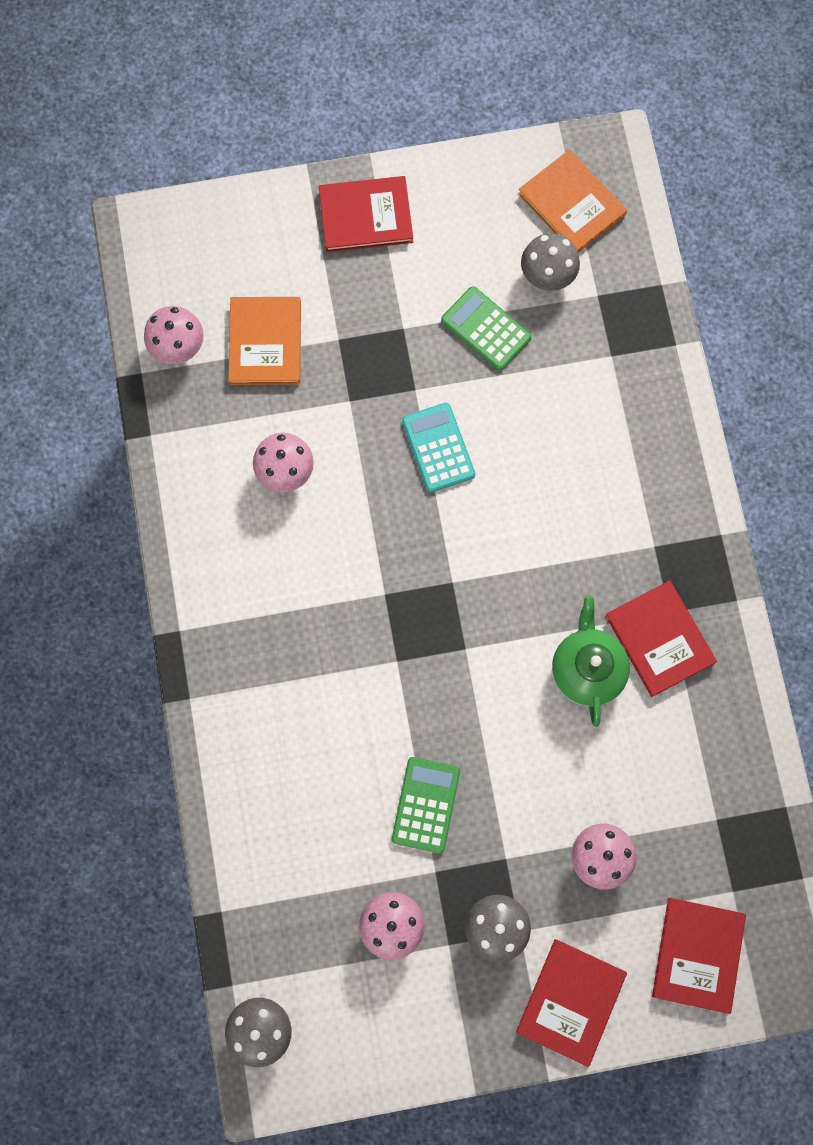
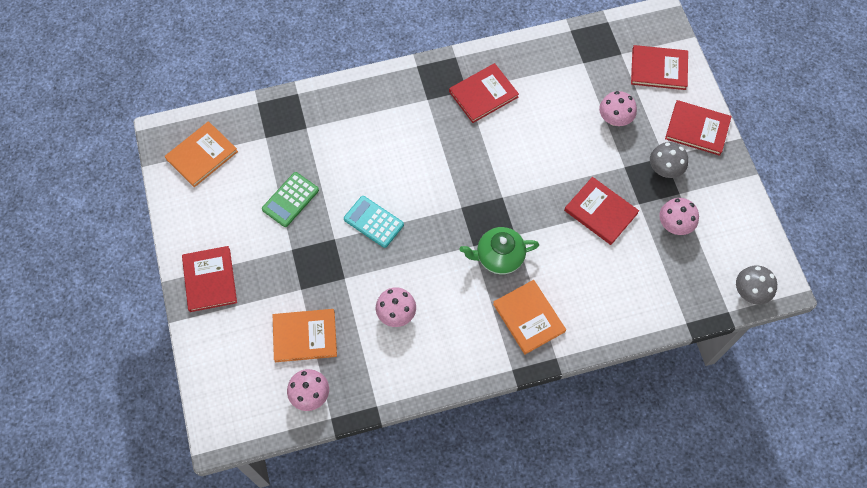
camera: 95 degrees left, 10 degrees down
green calculator [392,757,460,854] -> red book [564,177,639,245]
turquoise calculator [402,403,475,493] -> turquoise calculator turned 60 degrees clockwise [344,196,404,248]
grey mushroom [521,233,580,291] -> none
green teapot [552,595,630,727] -> green teapot moved to [459,227,539,275]
none -> orange book [493,280,566,355]

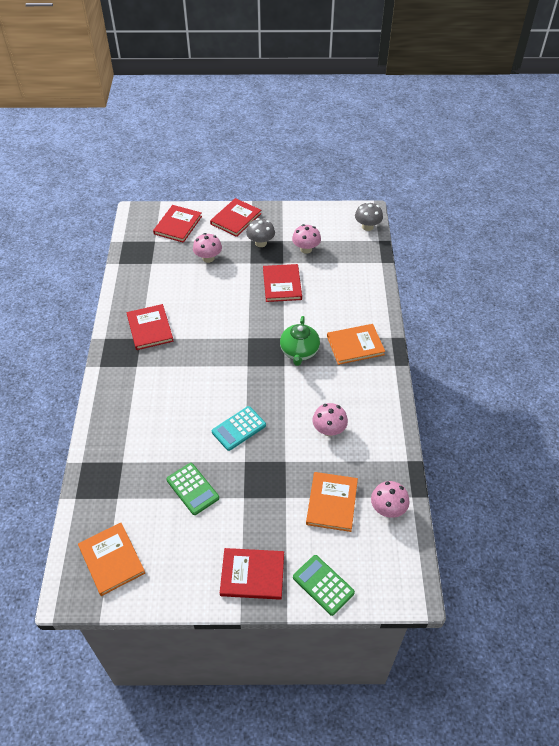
camera: 75 degrees left, 15 degrees down
red book [564,177,639,245] -> red book turned 60 degrees counterclockwise [263,264,302,302]
none -> green calculator [293,555,355,616]

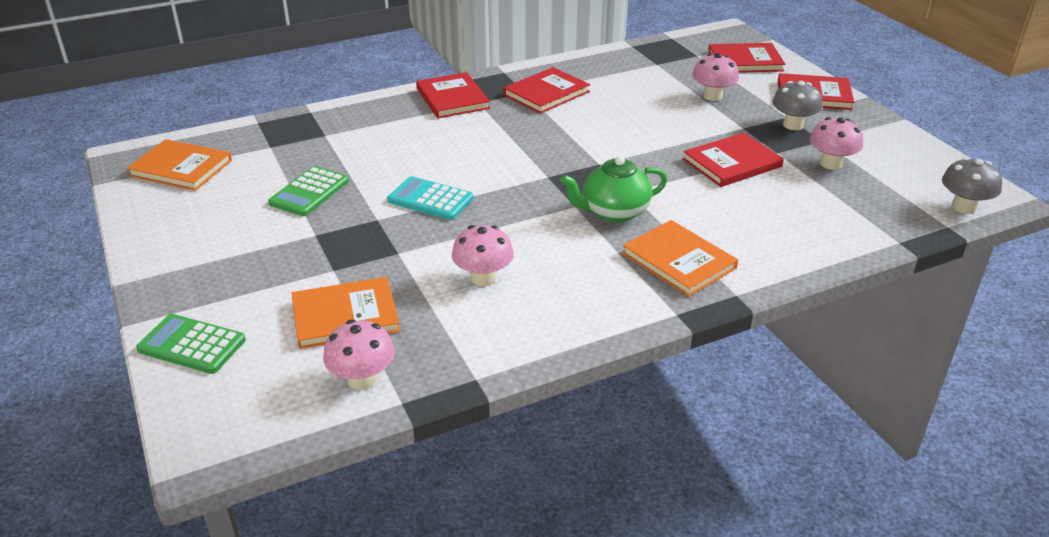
camera: 65 degrees right, 15 degrees down
orange book [78,523,145,596] -> orange book turned 75 degrees clockwise [127,139,232,191]
red book [220,548,284,600] -> red book moved to [416,72,490,118]
green calculator [293,555,355,616] -> green calculator turned 90 degrees counterclockwise [136,314,246,374]

